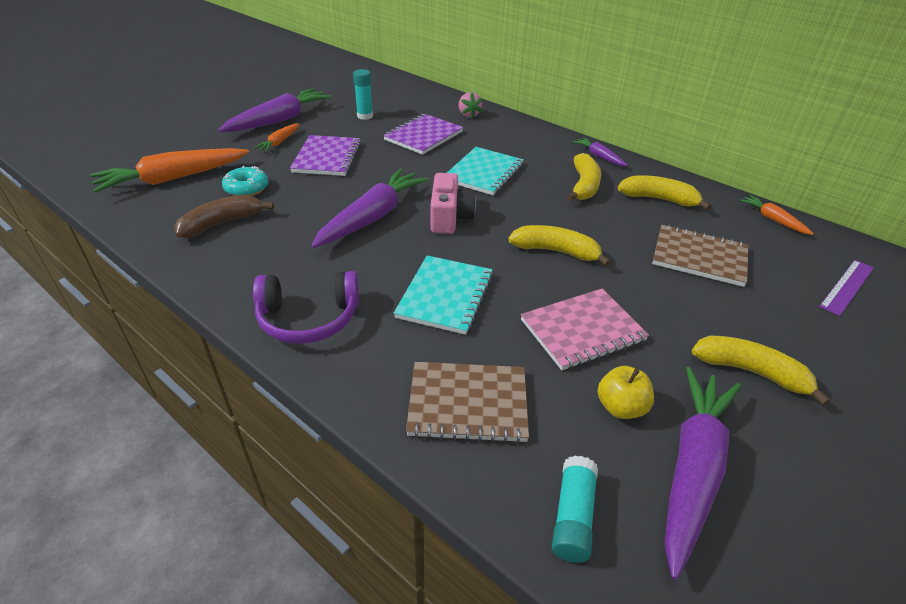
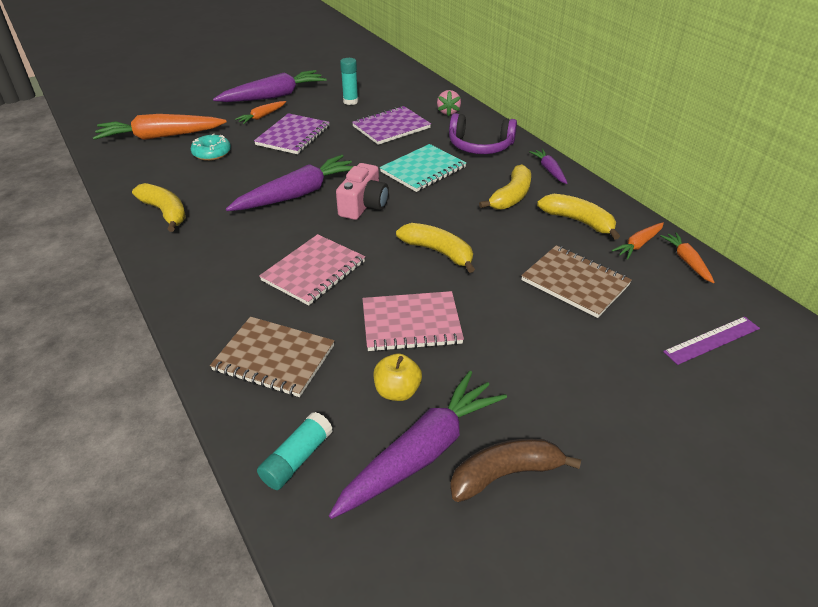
camera: 20 degrees right, 0 degrees up
brown banana [174,195,274,238] -> brown banana moved to [450,439,581,502]
purple headphones [253,271,359,344] -> purple headphones moved to [449,113,517,154]
turquoise notebook [394,255,493,335] -> pink notebook [259,234,365,305]
yellow banana [692,336,830,406] -> yellow banana moved to [132,183,186,232]
none -> orange carrot [612,223,664,259]

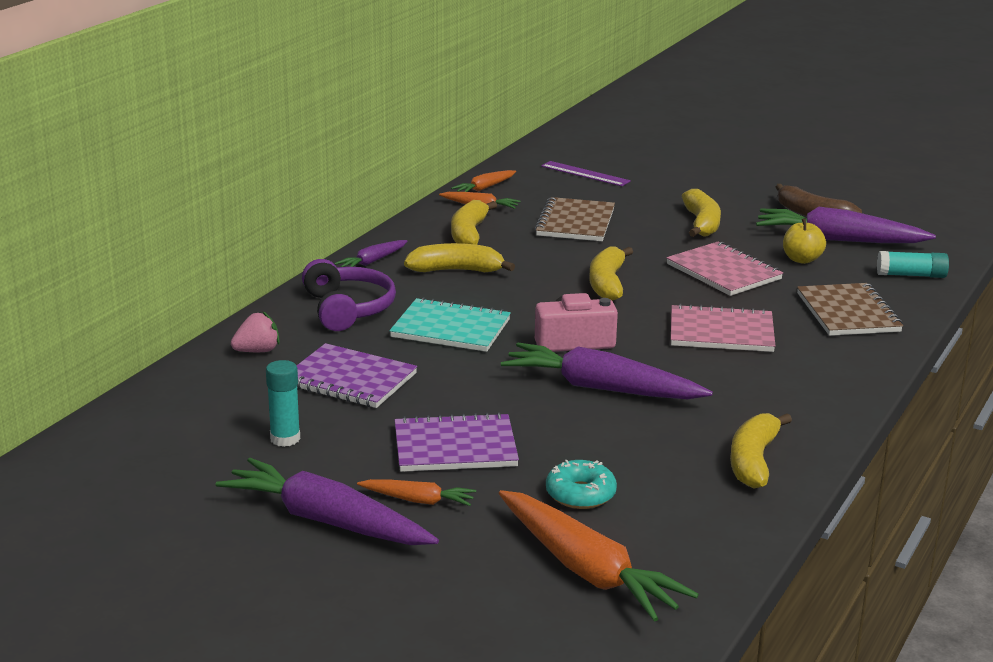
camera: 120 degrees left, 15 degrees down
none -> yellow banana [682,189,721,237]

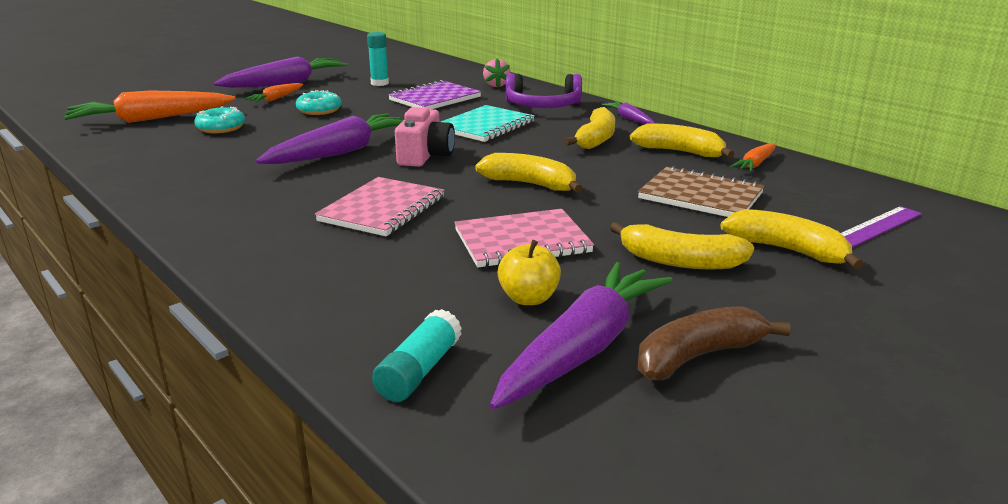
camera: 110 degrees right, 0 degrees up
purple notebook [395,412,519,472] -> turquoise donut [296,90,342,115]
orange carrot [451,170,516,192] -> none
yellow banana [730,413,792,489] -> yellow banana moved to [720,209,863,269]
brown notebook [797,283,903,336] -> none

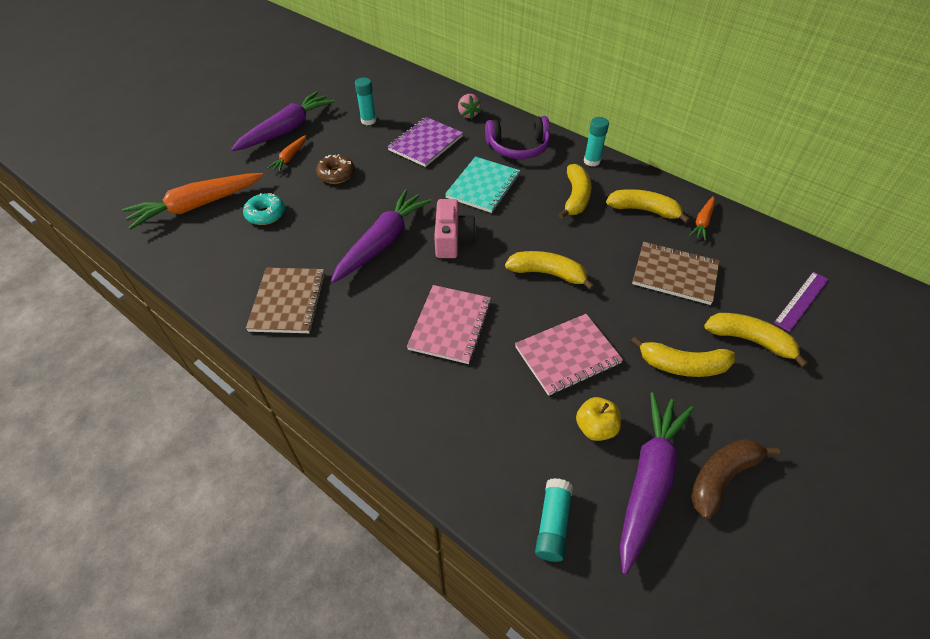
camera: 10 degrees left, 25 degrees up
turquoise donut [296,90,342,115] -> brown donut [316,154,355,184]
purple carrot [601,102,655,124] -> turquoise glue stick [584,117,609,167]
none -> brown notebook [246,268,326,333]

